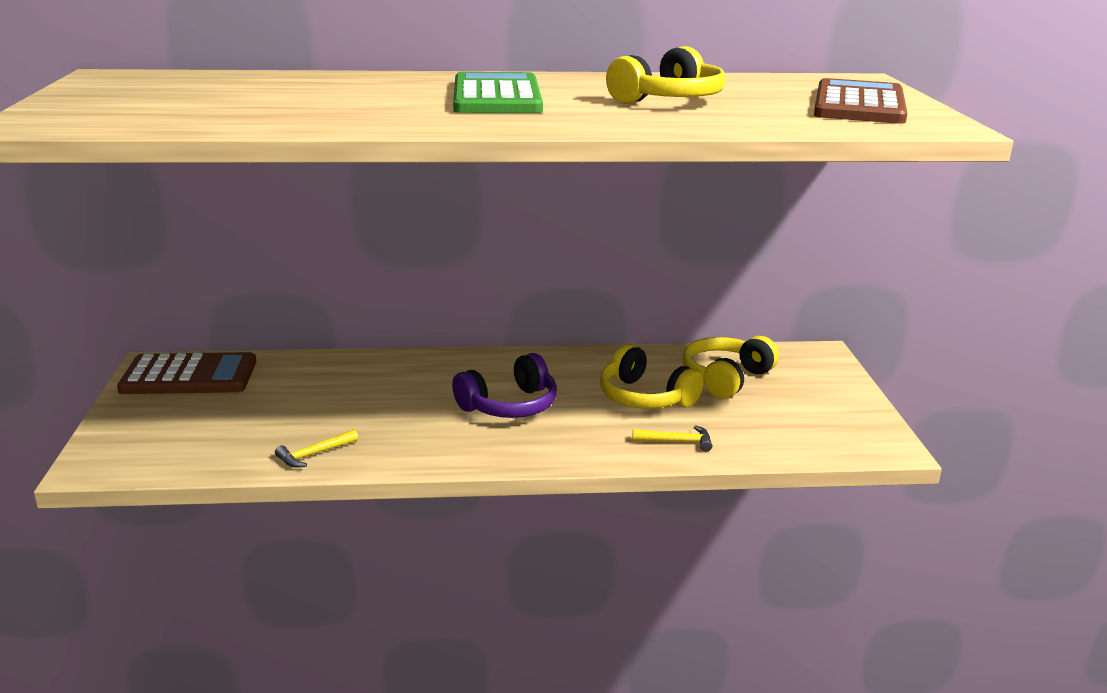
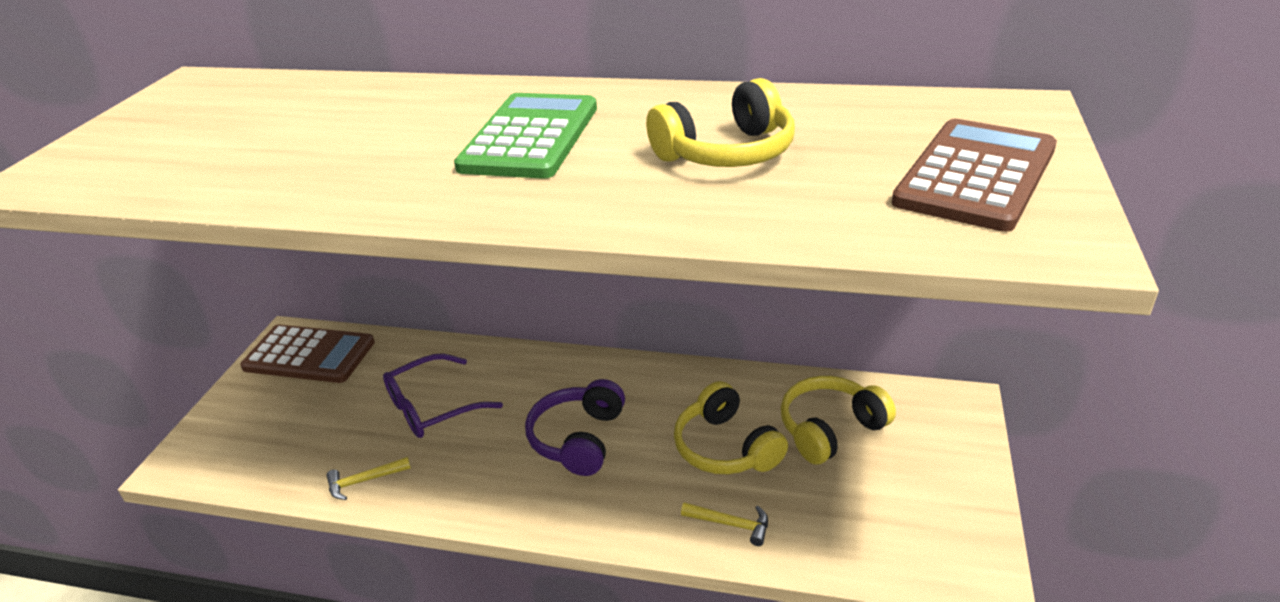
camera: 20 degrees right, 10 degrees up
purple headphones [452,353,557,418] -> purple headphones turned 120 degrees clockwise [525,379,625,476]
none -> purple glasses [383,354,503,438]

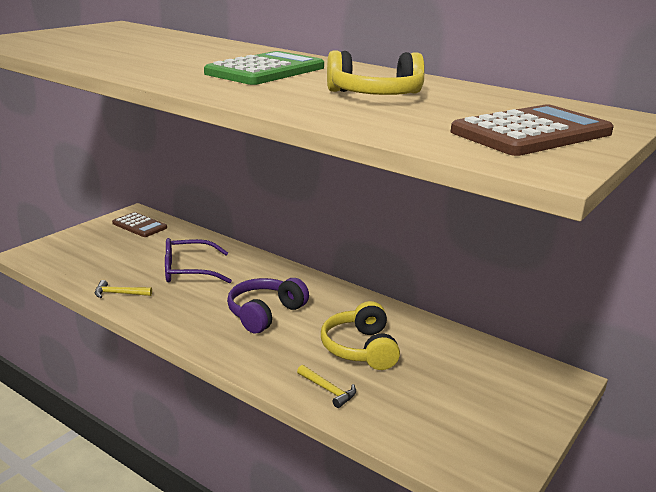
camera: 20 degrees right, 10 degrees down
brown calculator [240,325,375,383] -> brown calculator [112,212,167,237], size x0.64
yellow headphones [781,376,896,464] -> none

